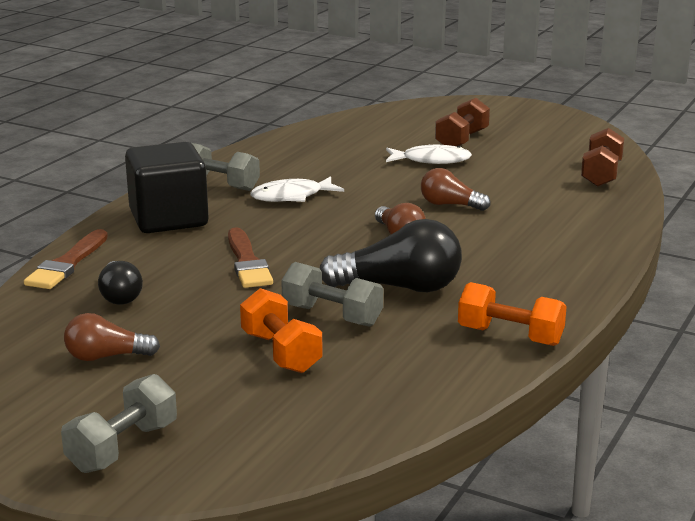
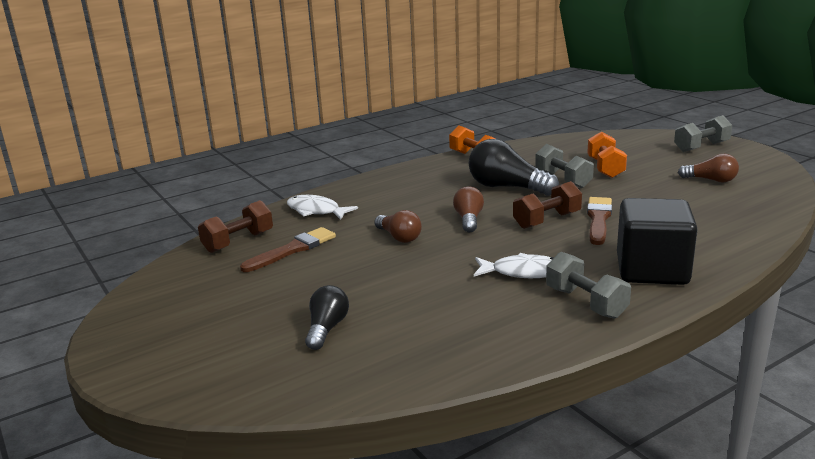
camera: 150 degrees left, 0 degrees up
brown brush [24,229,108,289] -> brown brush moved to [240,227,336,272]
black light bulb [98,261,143,305] -> black light bulb moved to [305,285,349,350]
white fish [386,145,472,164] -> white fish moved to [287,195,358,220]
brown dumbbell [435,98,490,146] -> brown dumbbell moved to [513,181,582,229]

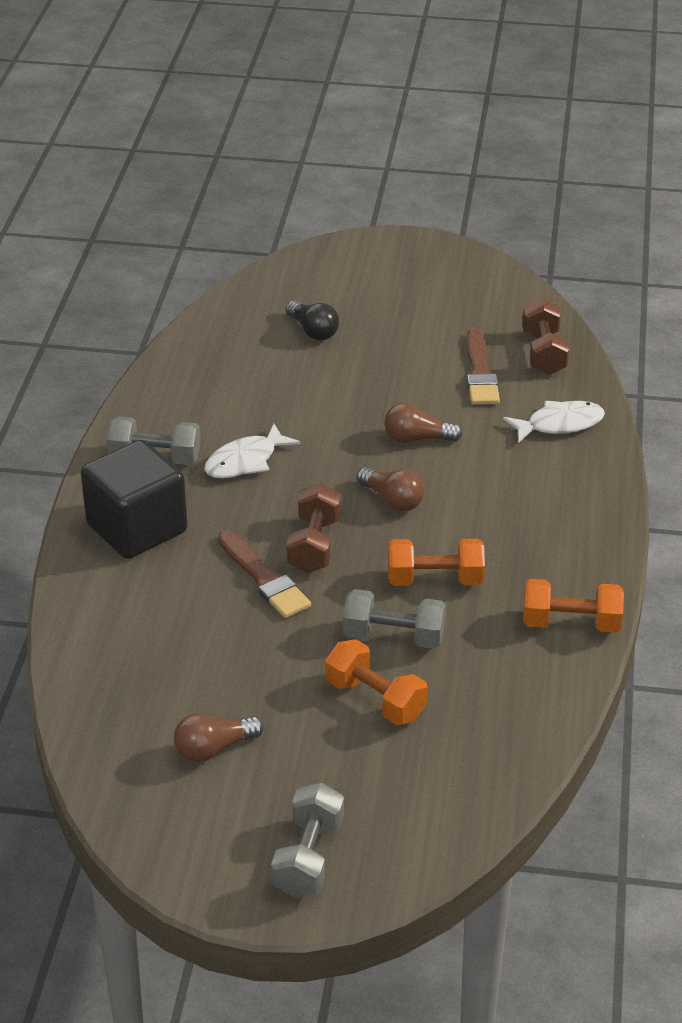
camera: 130 degrees right, 15 degrees up
black light bulb [469,139,559,196] -> orange dumbbell [388,539,485,586]

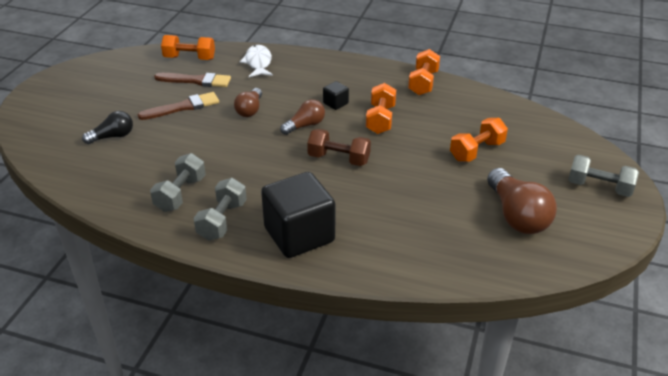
camera: 80 degrees left, 0 degrees up
brown light bulb [174,713,264,762] -> brown light bulb [487,168,557,234], size x1.70
white fish [204,424,300,479] -> none
brown brush [218,530,311,618] -> brown brush moved to [138,92,219,120]
grey dumbbell [343,589,446,649] -> grey dumbbell moved to [150,153,206,212]
brown dumbbell [522,298,570,375] -> orange dumbbell [161,35,215,60]
none -> black cube [323,81,349,110]

